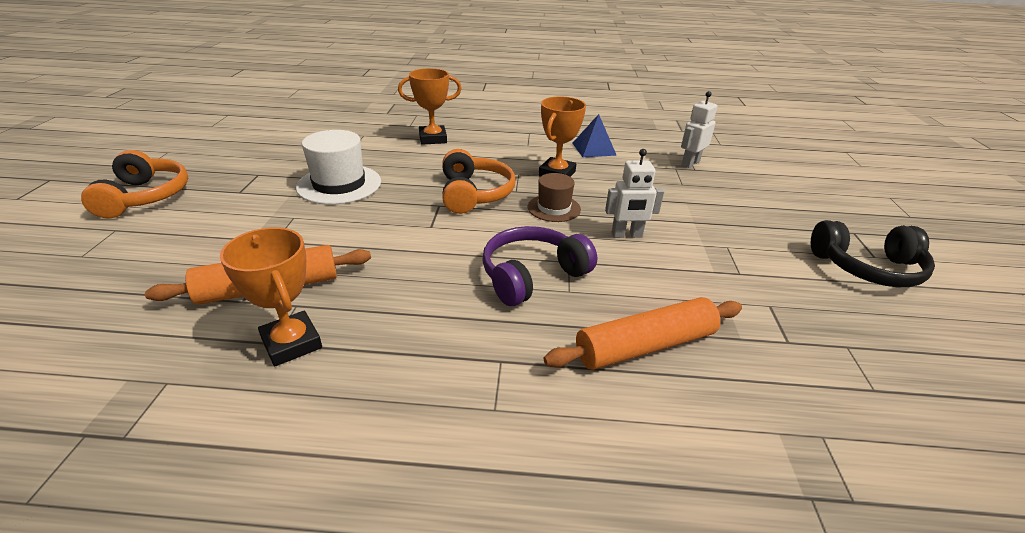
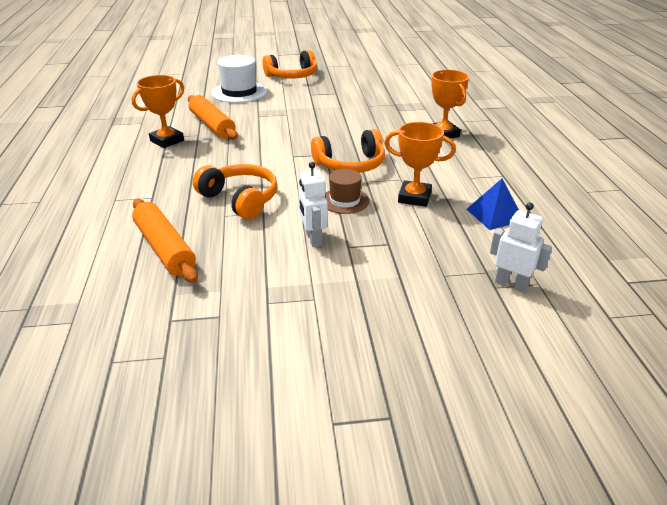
camera: 80 degrees right, 0 degrees up
white hat [296,130,381,205] -> white hat moved to [211,55,267,103]
purple headphones [482,226,597,306] -> orange headphones [193,164,278,220]
black headphones [811,220,935,287] -> none

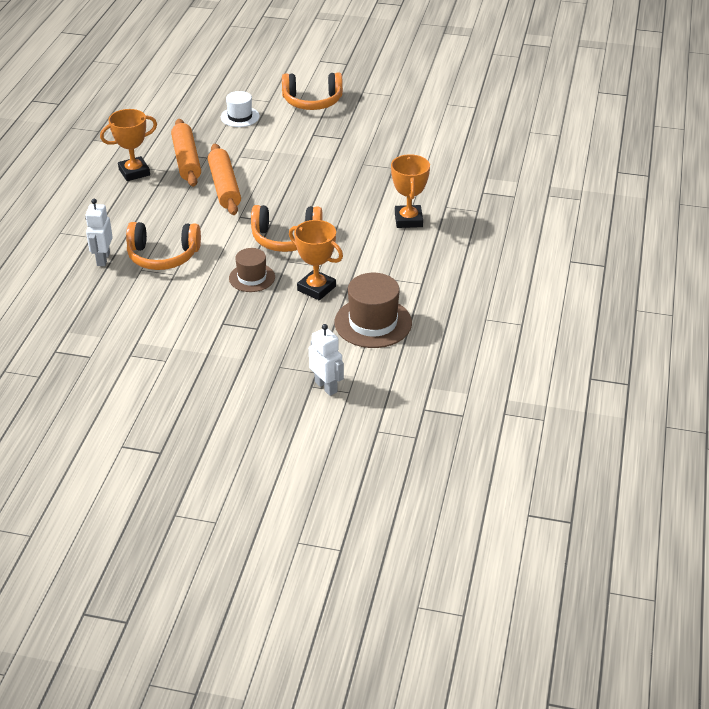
camera: 20 degrees right, 5 degrees up
orange rolling pin [132,199,198,283] -> orange rolling pin moved to [208,144,241,215]
orange headphones [193,164,278,220] -> orange headphones turned 120 degrees clockwise [126,222,201,270]
white hat [211,55,267,103] -> white hat [221,91,260,127], size x0.62
white robot [299,162,328,247] -> white robot moved to [85,199,113,266]
blue pyramid [466,179,519,230] -> brown hat [334,273,412,348]

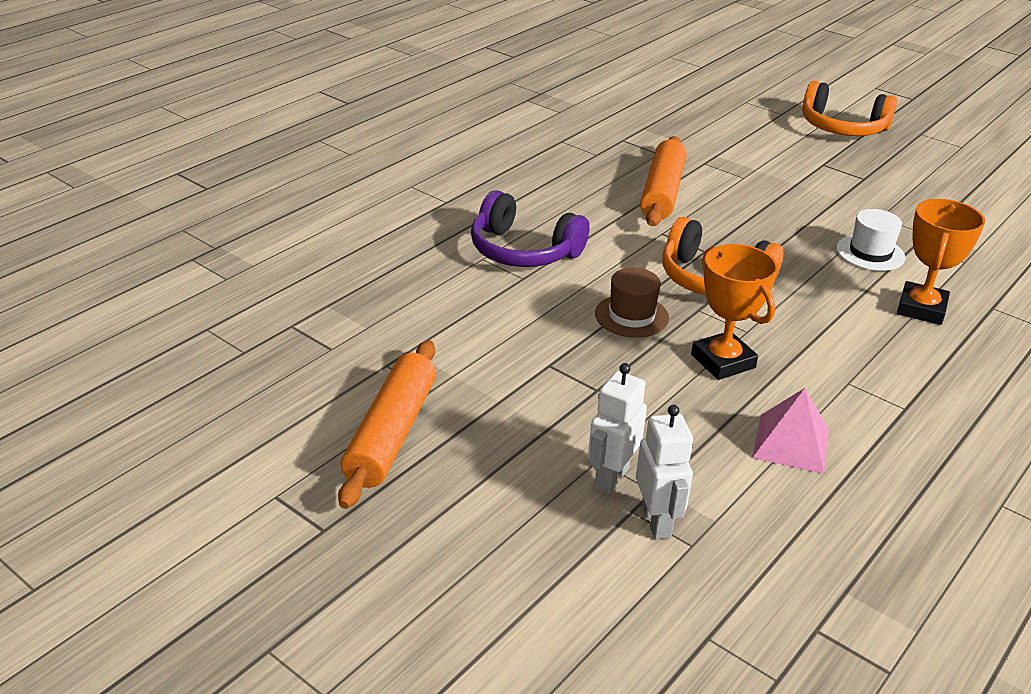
camera: 25 degrees right, 5 degrees down
white robot [85,199,113,266] -> white robot moved to [588,363,647,494]
orange trophy [100,109,157,181] -> none
orange headphones [126,222,201,270] -> purple headphones [471,190,590,267]
orange rolling pin [171,119,201,187] -> orange rolling pin moved to [338,340,436,509]
white hat [221,91,260,127] -> white hat moved to [836,209,905,271]
brown hat [334,273,412,348] -> pink pyramid [752,388,829,474]

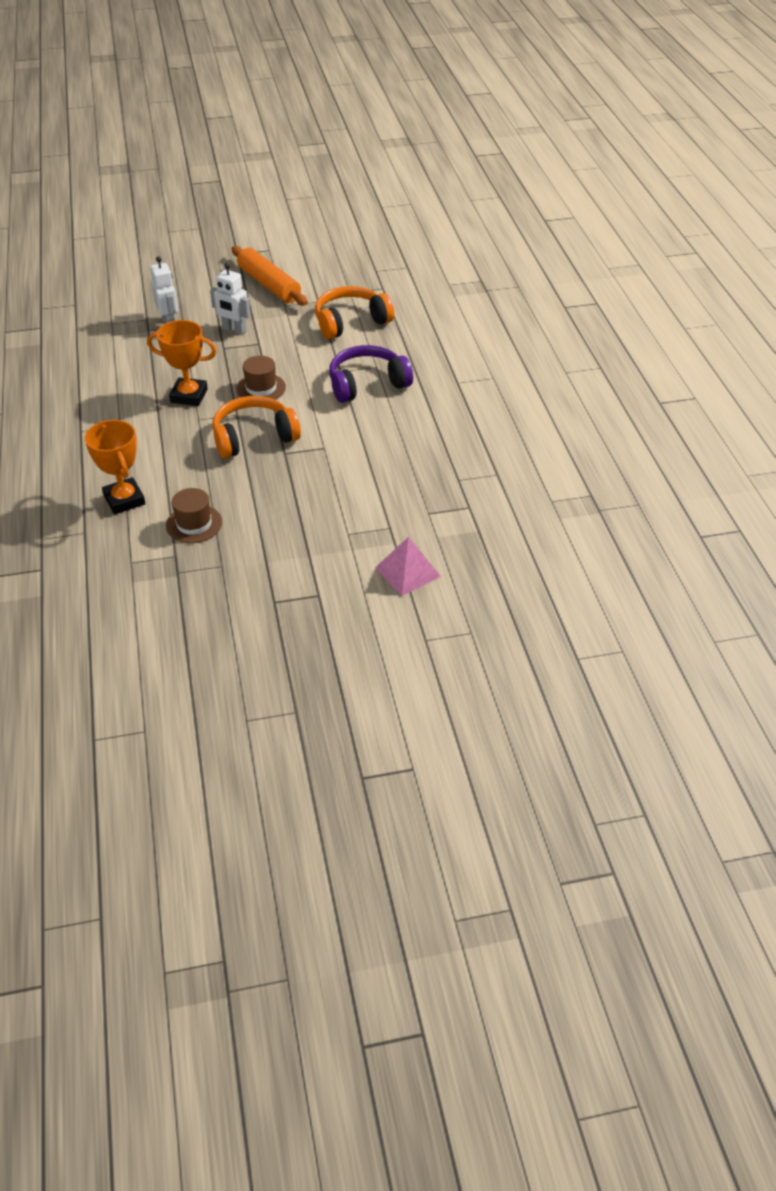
camera: 130 degrees right, 10 degrees up
white robot [636,405,693,539] -> white robot moved to [210,263,251,335]
orange rolling pin [640,136,687,226] -> none
pink pyramid [752,388,829,474] -> pink pyramid moved to [375,537,441,596]
orange headphones [802,81,897,136] -> orange headphones moved to [315,286,394,339]
white hat [836,209,905,271] -> brown hat [166,488,222,543]

